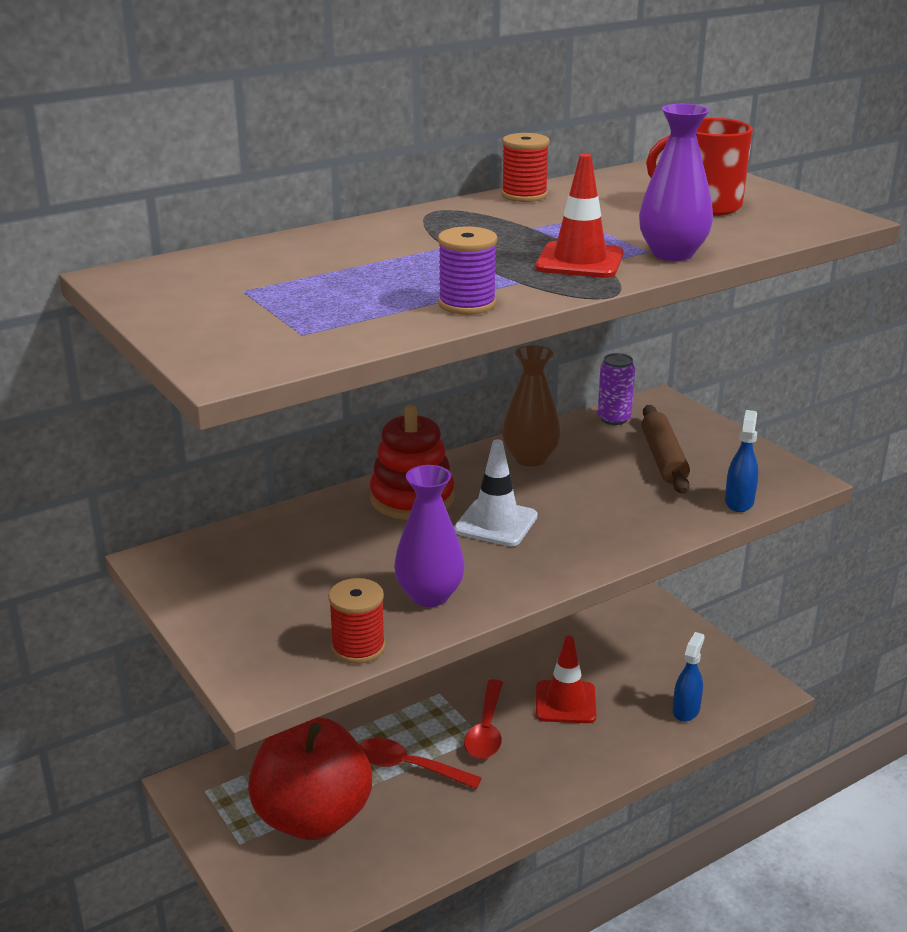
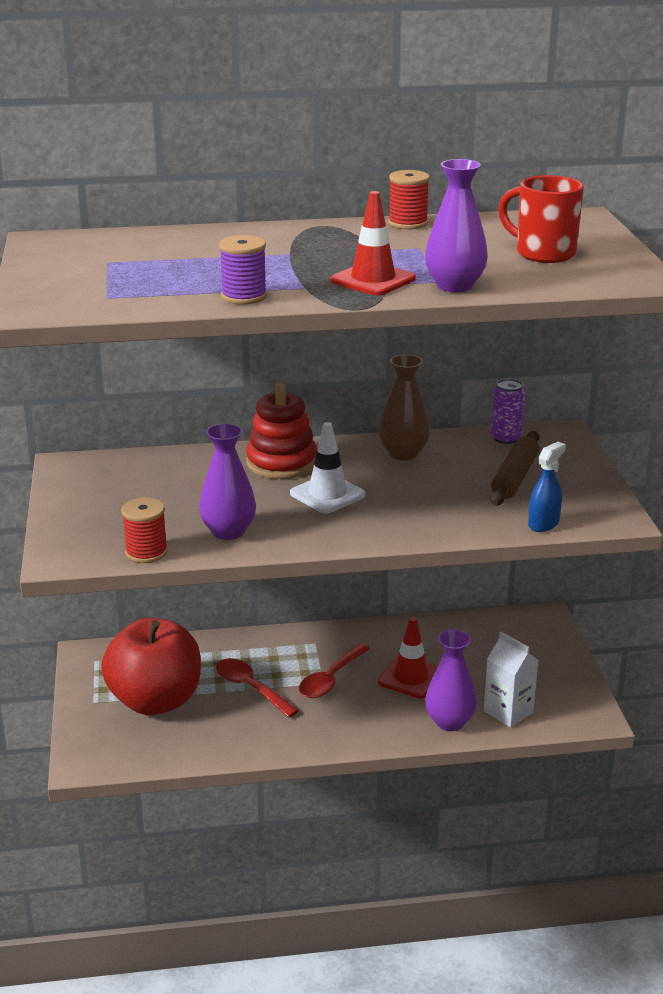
camera: 25 degrees right, 0 degrees up
blue spray bottle [673,632,705,722] -> white carton [484,632,539,727]
none -> purple vase [425,629,477,731]

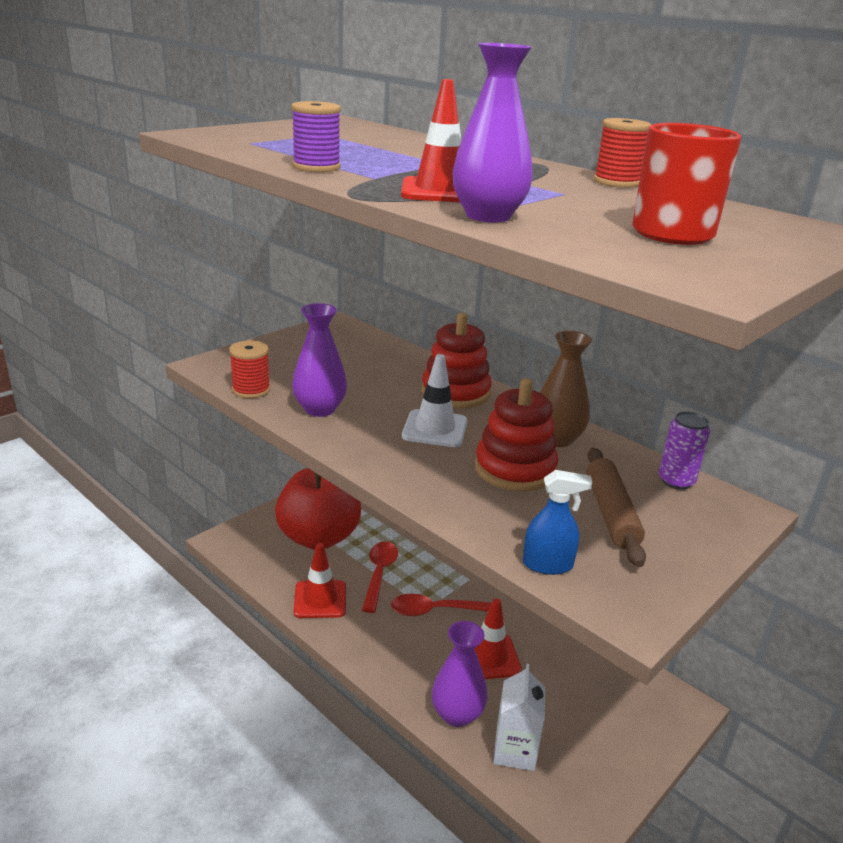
camera: 50 degrees right, 0 degrees up
brown rolling pin [490,431,540,506] -> brown rolling pin turned 75 degrees counterclockwise [587,448,646,567]
none -> red traffic cone [294,543,346,618]
none -> red stacking toy [475,378,558,491]

